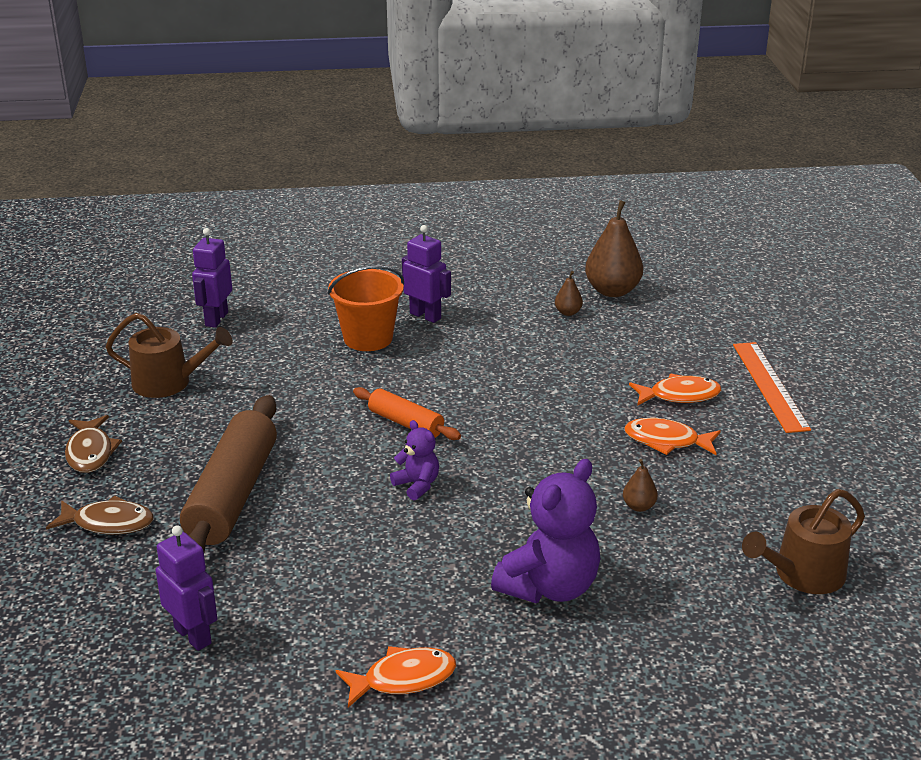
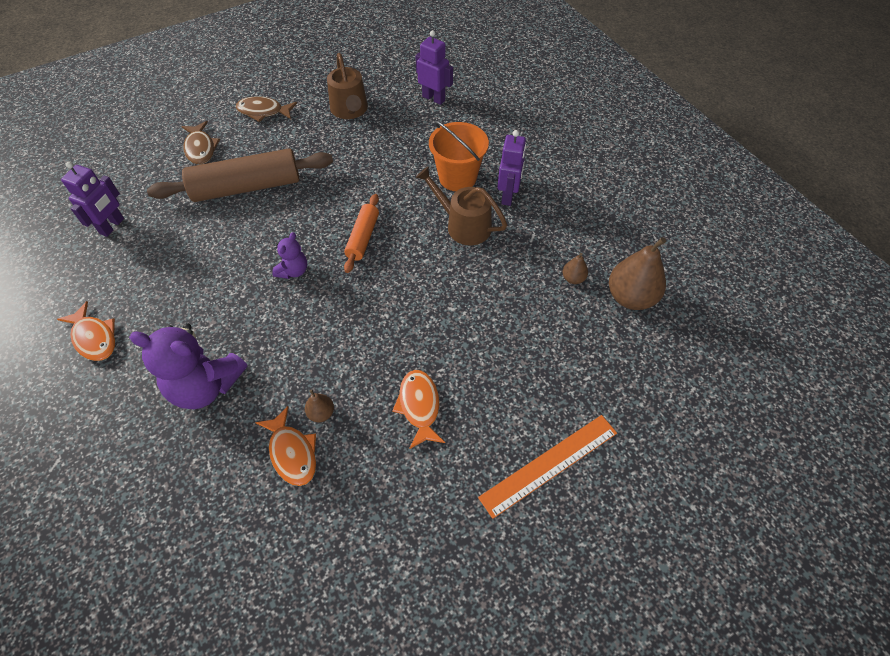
camera: 65 degrees right, 25 degrees up
brown fish [65,415,122,473] -> brown fish turned 45 degrees clockwise [236,96,297,122]
purple robot [192,228,232,328] -> purple robot turned 45 degrees clockwise [416,30,453,105]
orange fish [629,374,721,406] -> orange fish moved to [255,406,316,486]
brown watering can [742,489,865,594] -> brown watering can moved to [416,166,507,245]

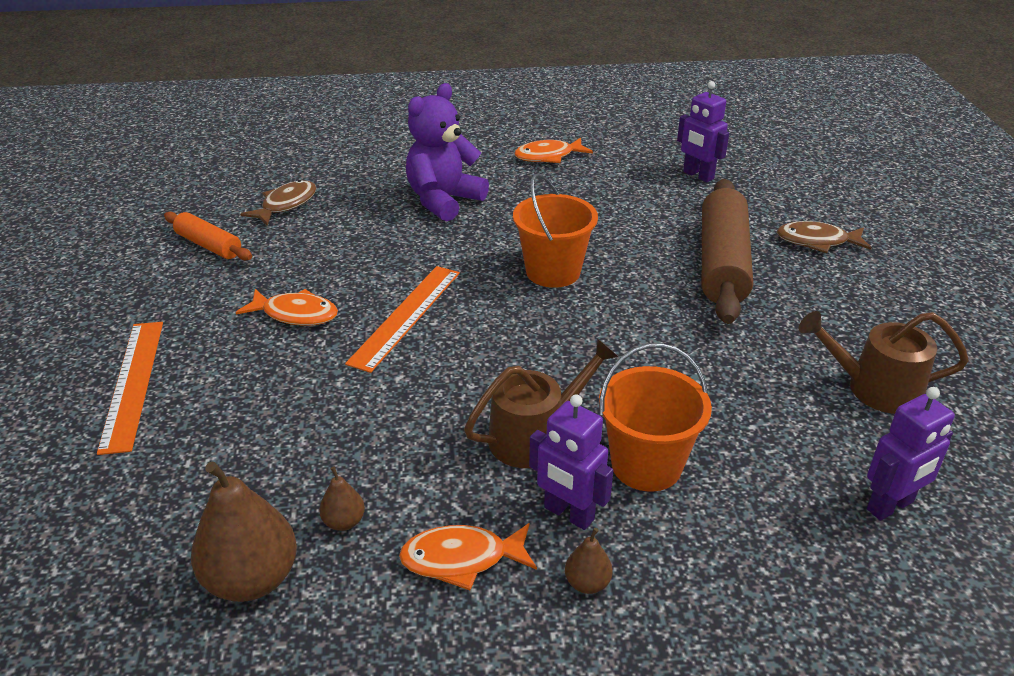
camera: 115 degrees right, 20 degrees down
brown fish [236,96,297,122] -> brown fish moved to [240,180,316,226]
orange fish [255,406,316,486] -> orange fish moved to [399,523,537,590]
purple teddy bear [272,232,307,279] -> orange bucket [513,173,598,288]
brown pear [305,389,334,422] -> brown pear moved to [565,528,613,594]
orange rolling pin [344,194,379,273] -> orange rolling pin moved to [164,212,252,260]
none -> orange ruler [345,266,460,373]

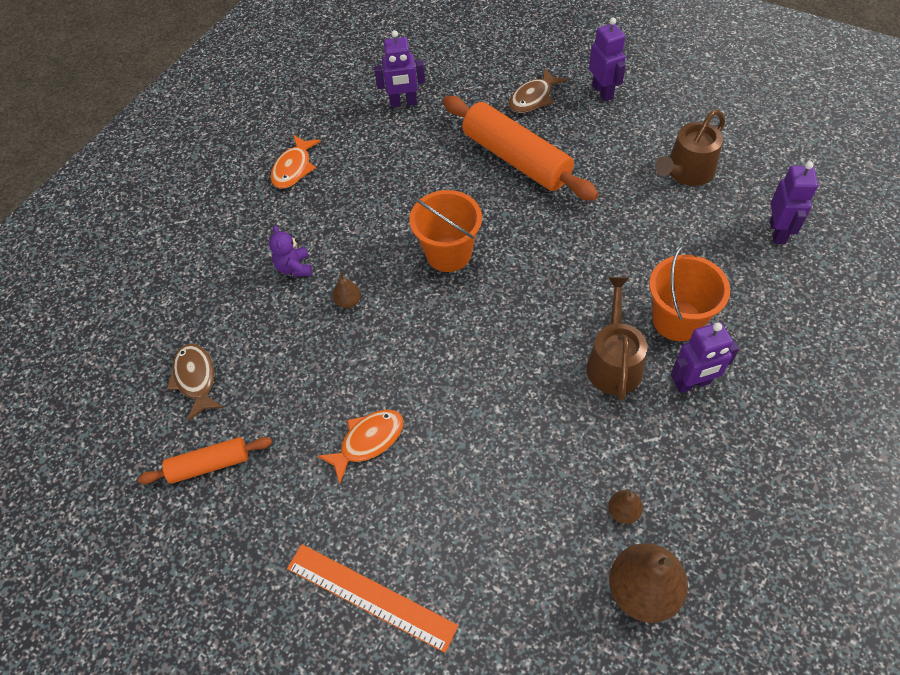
camera: 50 degrees left, 20 degrees up
orange ruler [345,266,460,373] -> none
orange fish [399,523,537,590] -> none
purple teddy bear [406,83,489,221] -> purple teddy bear [269,225,312,277], size x0.51
brown pear [565,528,613,594] -> brown pear moved to [333,271,361,309]
brown rolling pin [702,179,753,324] -> orange rolling pin [443,96,599,201]
none -> purple robot [589,18,626,101]

